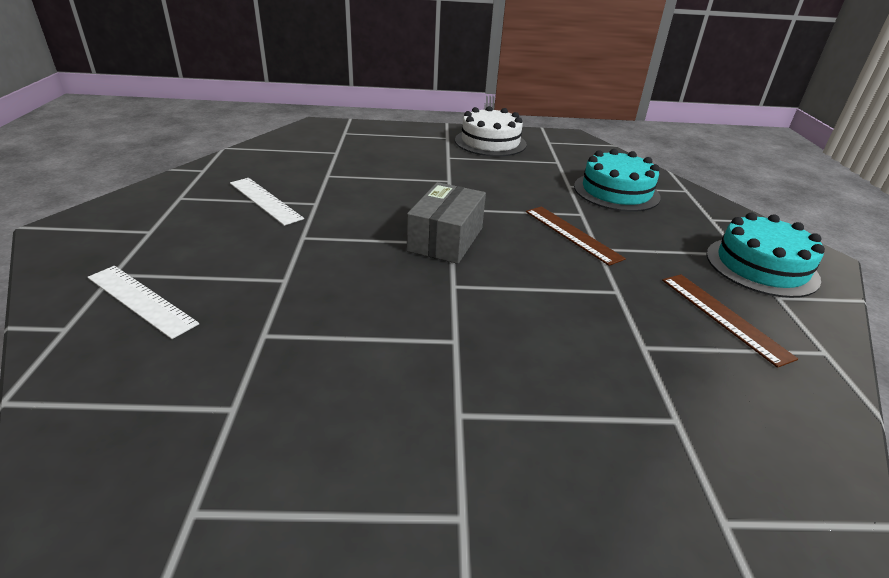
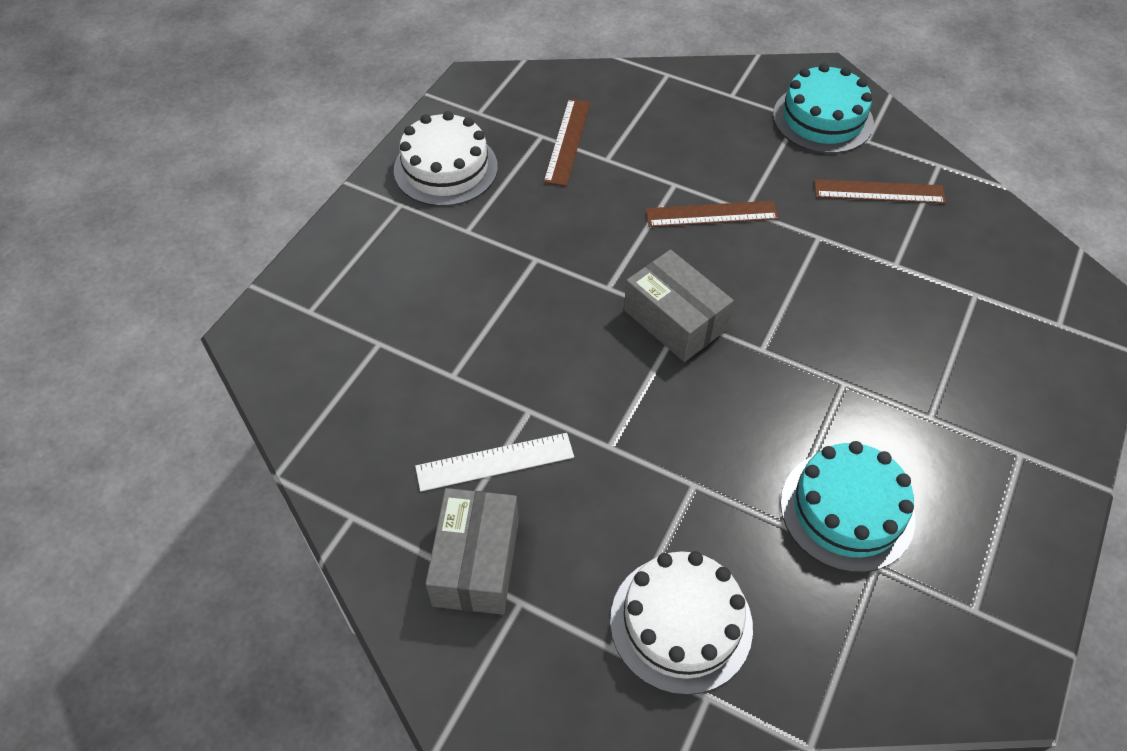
camera: 60 degrees left, 20 degrees up
white ruler [88,266,199,339] -> white cake [610,551,753,695]
turquoise cake [574,149,661,212] -> turquoise cake moved to [780,441,915,572]
none -> grey box [425,488,519,615]
none -> brown ruler [543,99,590,186]

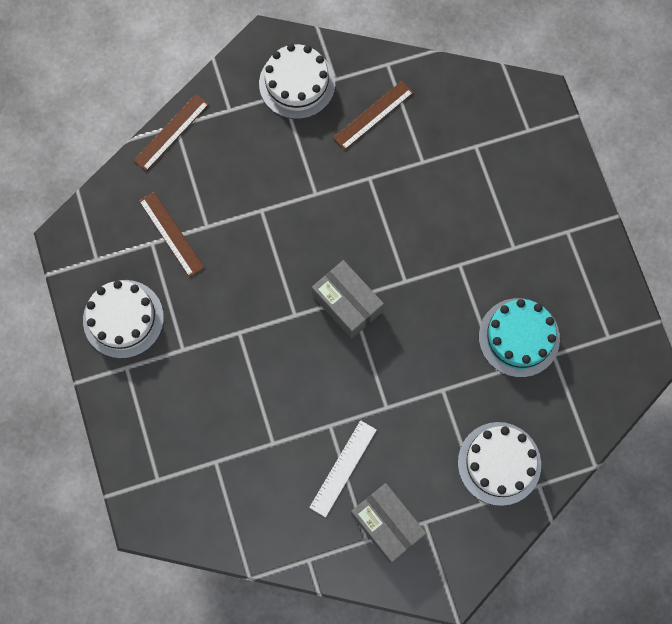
camera: 45 degrees left, 20 degrees up
grey box [624,250,734,362] -> grey box turned 45 degrees clockwise [312,260,384,339]
brown ruler [646,201,779,227] -> brown ruler moved to [133,94,209,171]
turquoise cake [773,63,874,154] -> white cake [259,44,335,119]

